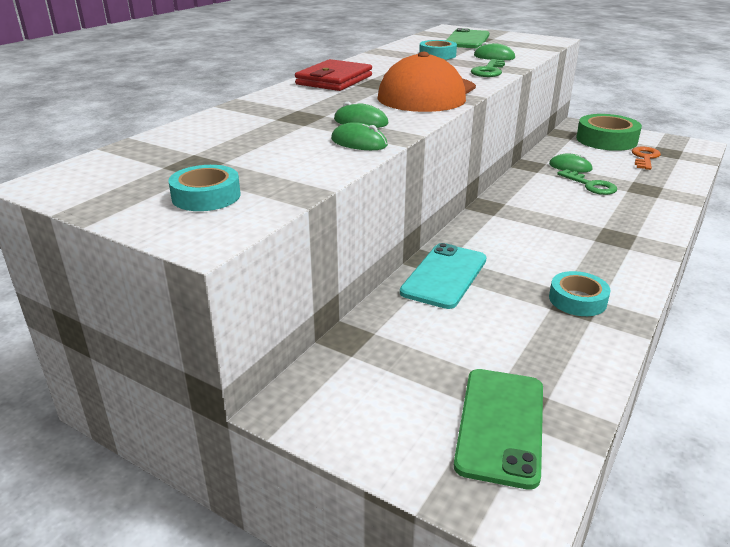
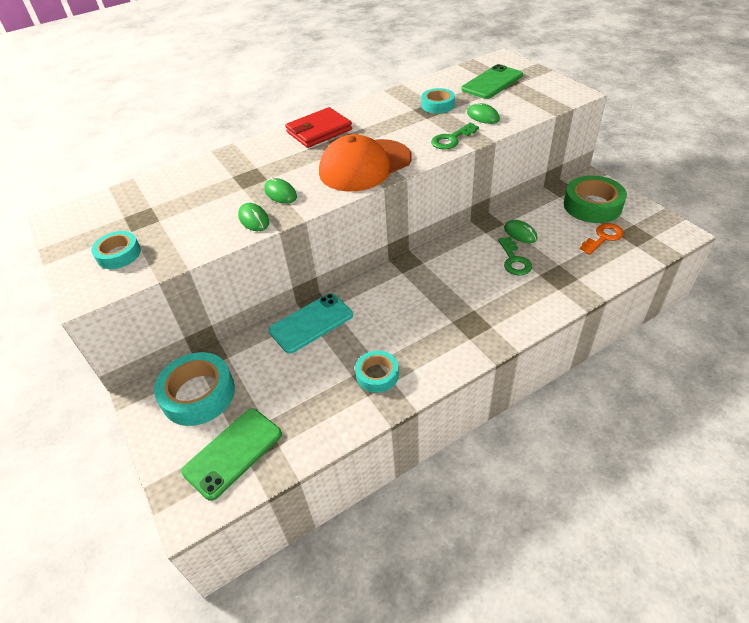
camera: 30 degrees right, 15 degrees up
none -> turquoise tape [154,352,235,426]

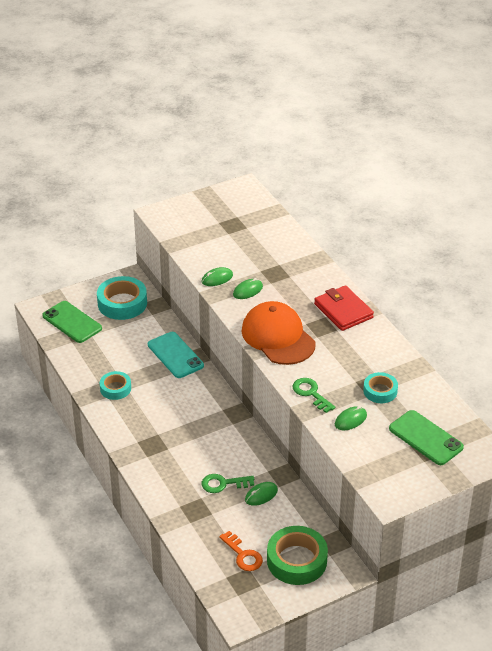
camera: 90 degrees right, 5 degrees down
turquoise tape [91,231,141,269] -> none

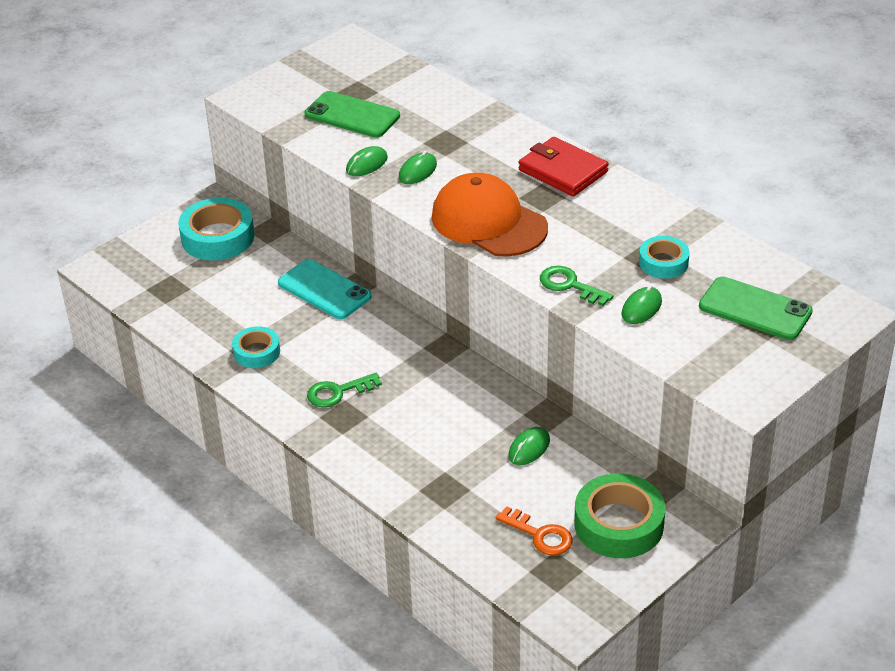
camera: 15 degrees left, 0 degrees up
green phone [42,301,102,343] -> green phone moved to [305,91,400,138]
green key [202,474,254,493] -> green key moved to [307,373,382,407]

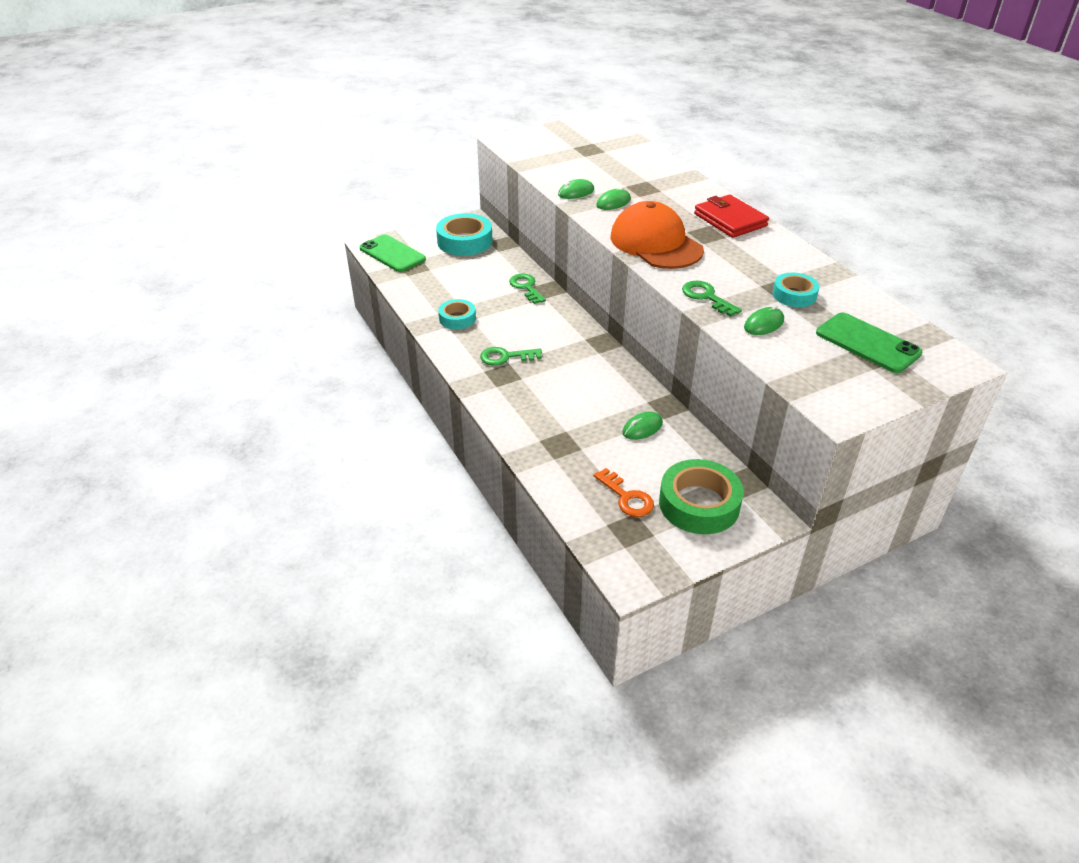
camera: 15 degrees right, 0 degrees up
turquoise phone [278,259,372,319] -> green key [509,274,546,304]
green phone [305,91,400,138] -> green phone moved to [359,234,426,272]

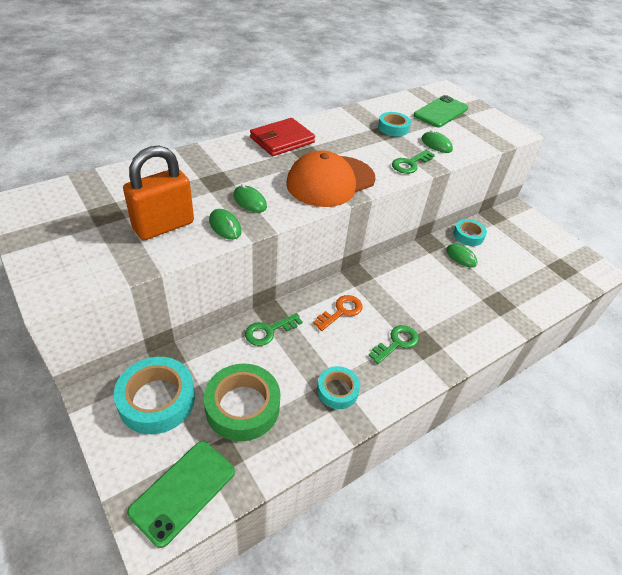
camera: 100 degrees left, 5 degrees up
green key [480,347,542,366] -> green key turned 120 degrees counterclockwise [368,325,419,364]
orange key [594,468,654,517] -> orange key moved to [313,295,362,331]
green tape [659,459,744,534] -> green tape moved to [204,363,281,441]
none -> orange padlock [123,146,194,240]
none -> turquoise tape [453,219,487,246]

